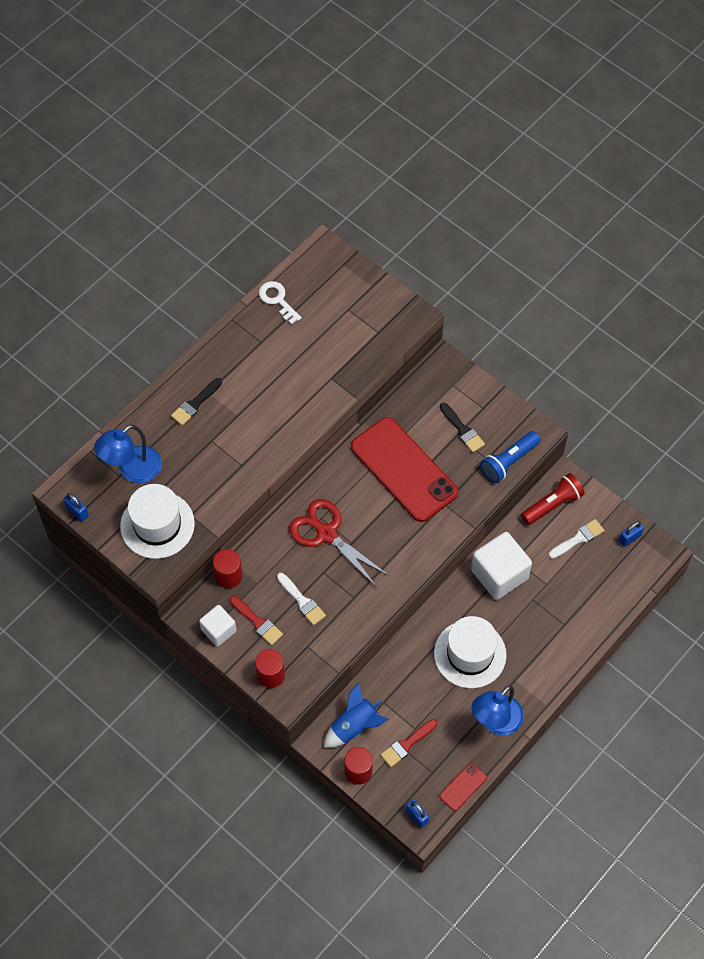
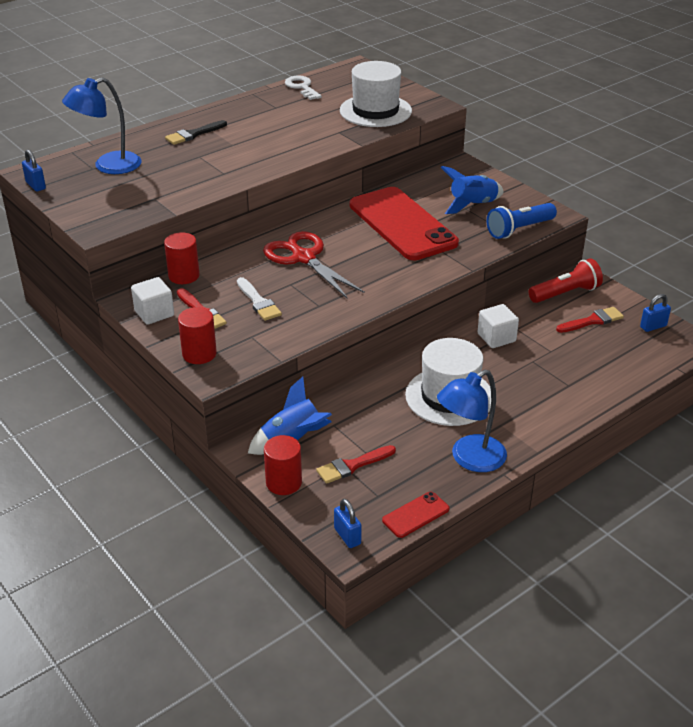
camera: 10 degrees right, 25 degrees down
white hat [120,484,195,559] -> white hat moved to [340,61,412,127]
black brush [440,403,485,453] -> blue rocket [441,166,503,214]
white cube [471,532,532,600] -> white cube [477,304,519,348], size x0.59
white brush [549,519,605,559] -> red brush [556,307,624,333]

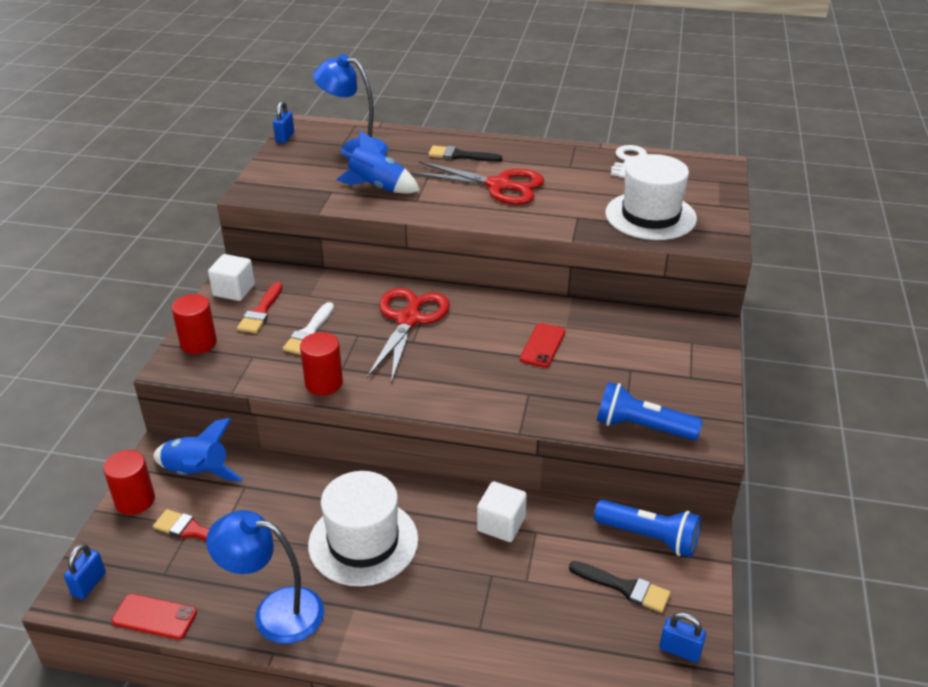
camera: 50 degrees right, 0 degrees up
red cylinder [164,232,200,284] -> red cylinder moved to [300,332,343,395]
red phone [350,187,459,260] -> red phone [520,323,565,368], size x0.41
blue rocket [441,166,503,214] -> blue rocket moved to [336,130,420,194]
red flashlight [529,258,603,303] -> blue flashlight [594,500,701,557]
red brush [556,307,624,333] -> black brush [569,561,671,612]
none -> red scissors [411,161,544,205]

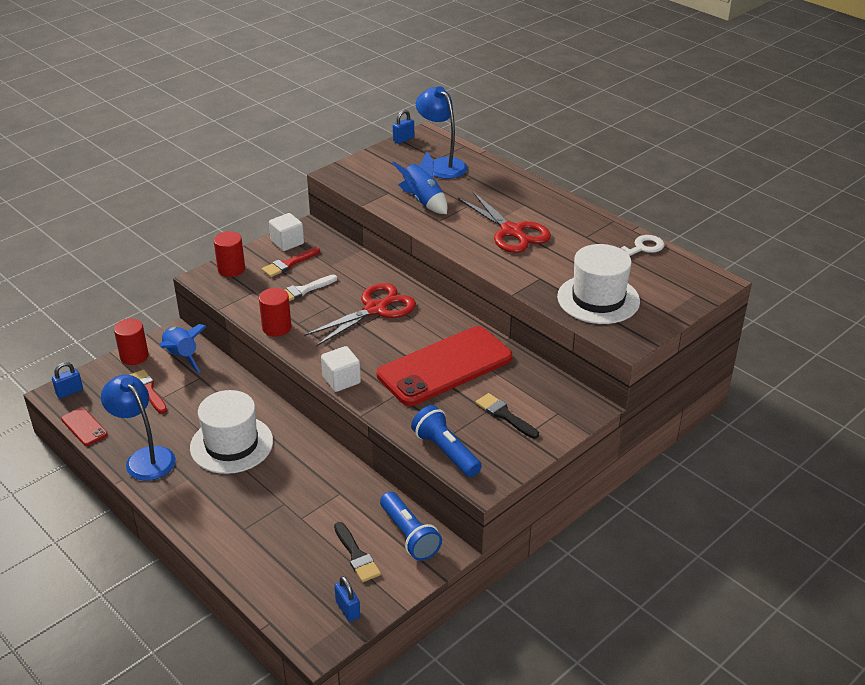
camera: 35 degrees right, 0 degrees up
black brush [428,145,502,162] -> black brush moved to [476,393,539,439]
white cube [477,481,527,542] -> white cube moved to [321,346,361,392]
red phone [520,323,565,368] -> red phone [377,326,512,406], size x2.42

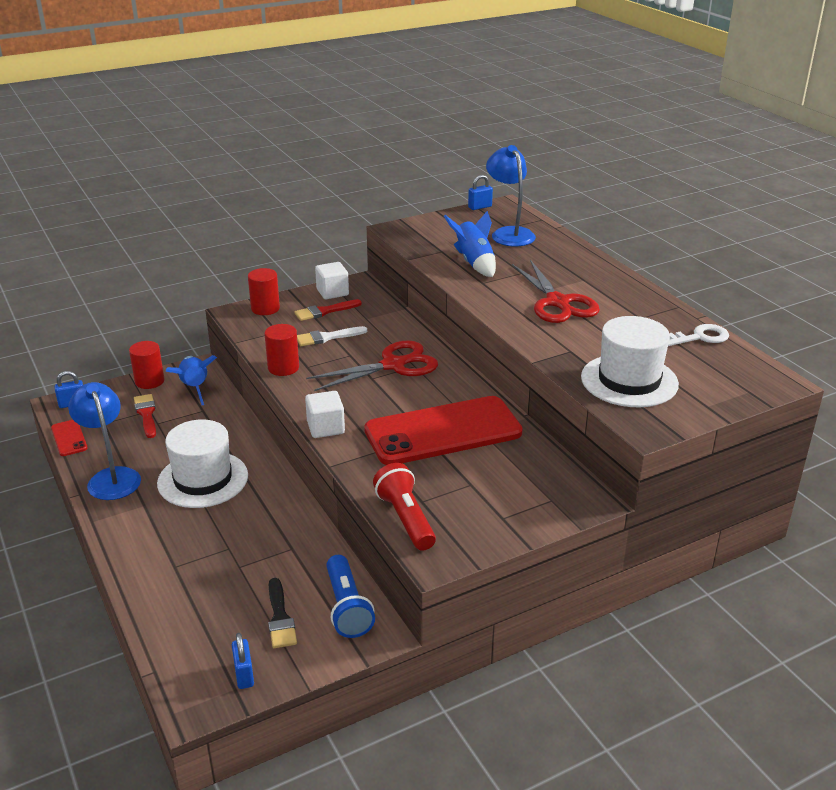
camera: 15 degrees right, 5 degrees down
blue flashlight [411,405,482,477] -> red flashlight [373,463,436,551]
black brush [476,393,539,439] -> none

